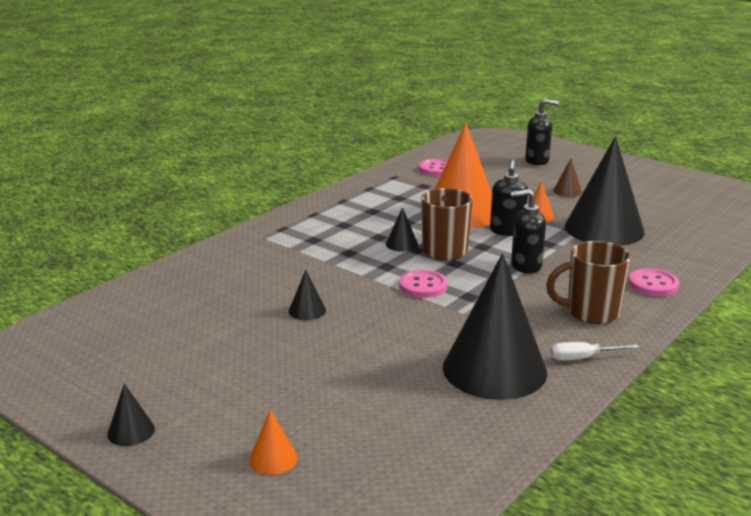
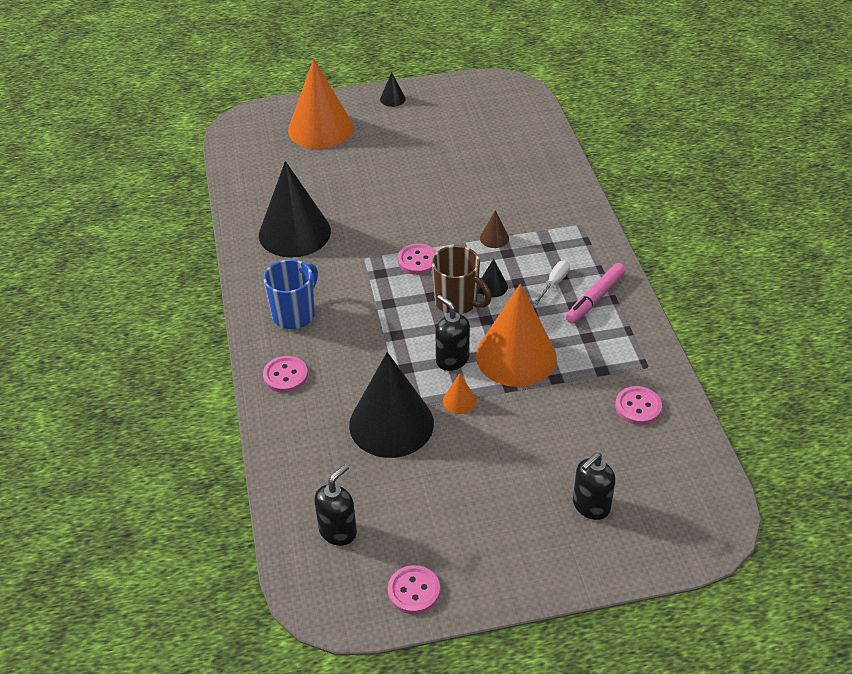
camera: 130 degrees right, 20 degrees up
orange cone [249,409,298,475] -> orange cone [288,58,353,149], size x2.49
black cone [289,270,326,320] -> none
black soap dispenser [510,189,546,274] -> black soap dispenser moved to [314,464,357,546]
brown mug [546,241,631,324] -> blue mug [264,260,318,329]
white screwdriver [550,342,639,361] -> white screwdriver moved to [533,261,570,304]
brown cone [553,159,582,197] -> brown cone moved to [480,210,509,248]
none -> pink button [388,565,440,614]
none -> pink marker [566,263,626,324]

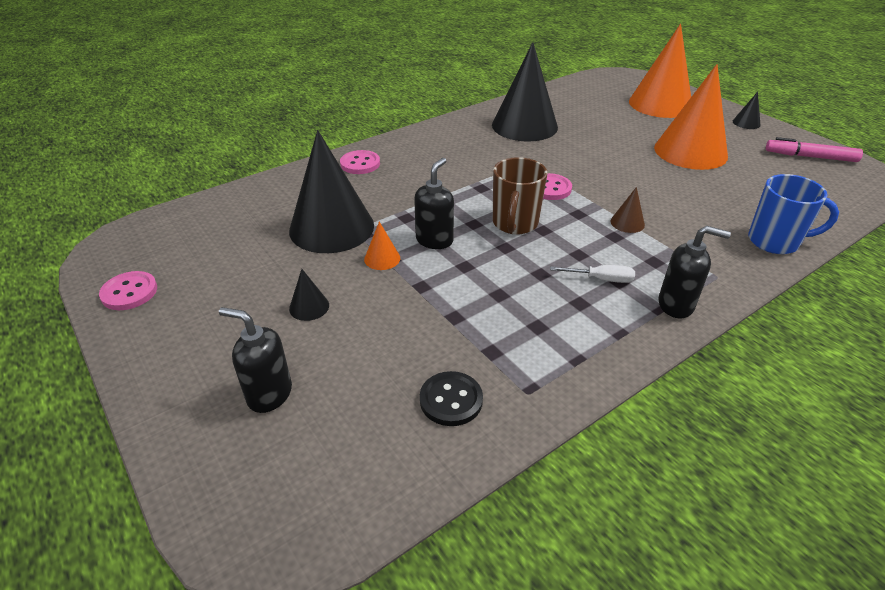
camera: 65 degrees right, 5 degrees down
blue mug [264,260,318,329] -> blue mug moved to [748,174,839,254]
black soap dispenser [314,464,357,546] -> black soap dispenser moved to [659,226,731,318]
orange cone [476,284,557,387] -> orange cone moved to [654,64,728,170]
black cone [478,259,508,298] -> black cone moved to [289,269,329,321]
pink marker [566,263,626,324] -> pink marker moved to [766,137,863,162]
pink button [615,386,662,425] -> black button [420,371,483,426]

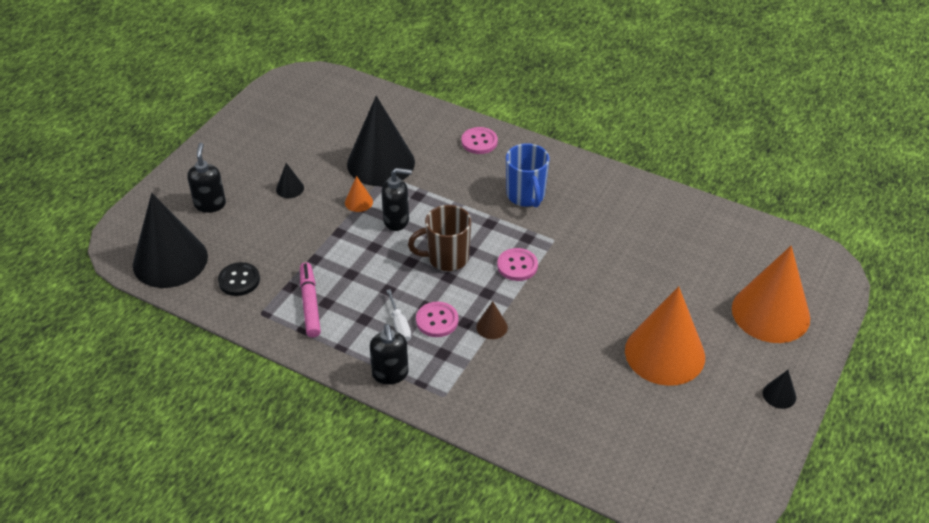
camera: 65 degrees right, 5 degrees up
pink button [99,271,157,310] -> pink button moved to [416,302,459,337]
black cone [492,42,558,142] -> black cone moved to [133,193,208,288]
blue mug [748,174,839,254] -> blue mug moved to [506,143,549,208]
pink marker [766,137,863,162] -> pink marker moved to [300,262,321,338]

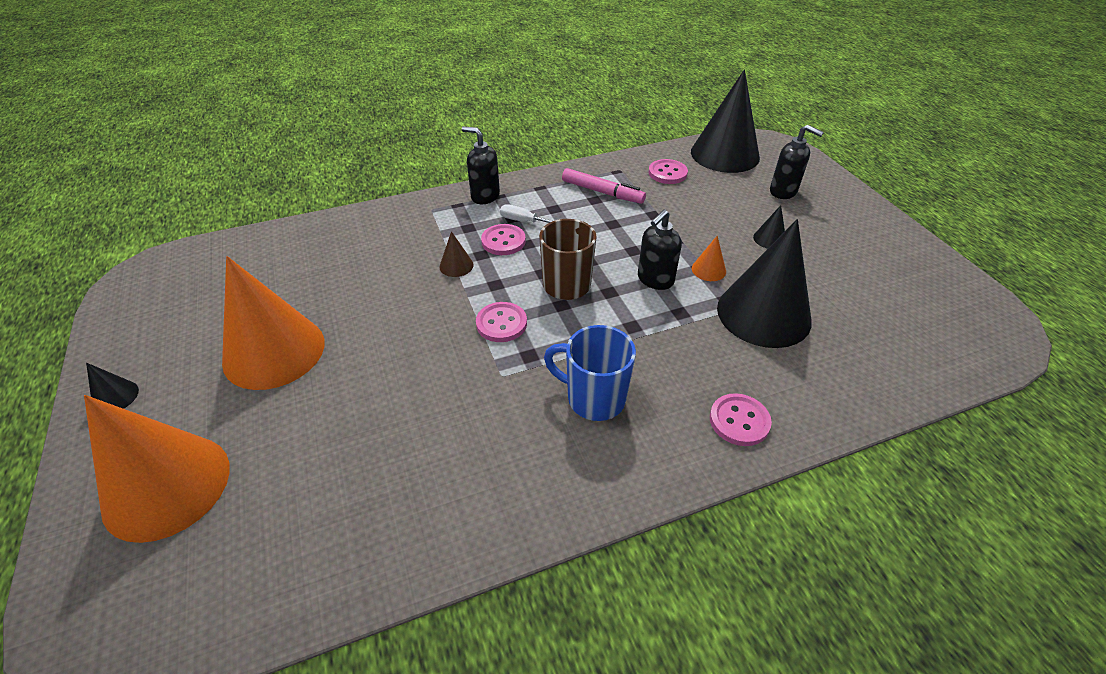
camera: 130 degrees right, 0 degrees up
black button [218,262,260,296] -> pink button [648,159,688,184]

